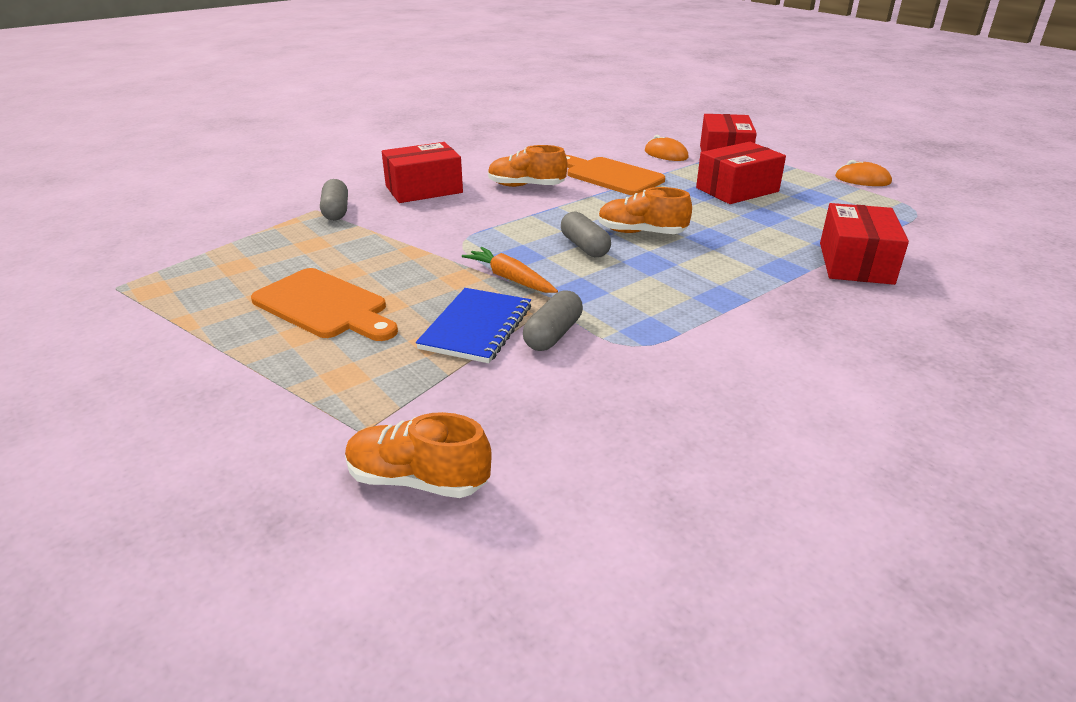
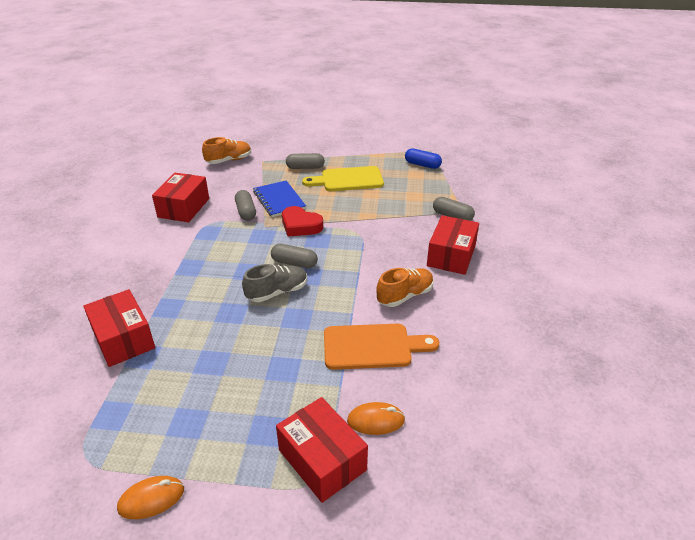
camera: 135 degrees right, 5 degrees up
orange cutting board [251,268,398,341] -> yellow cutting board [302,166,384,191]
orange carrot [462,247,558,293] -> red heart [282,206,323,237]
orange shoe [598,187,692,234] -> grey shoe [242,264,307,302]
red box [696,142,786,204] -> red box moved to [152,173,209,222]
none -> grey capsule [286,153,325,169]
none -> blue capsule [405,148,442,169]

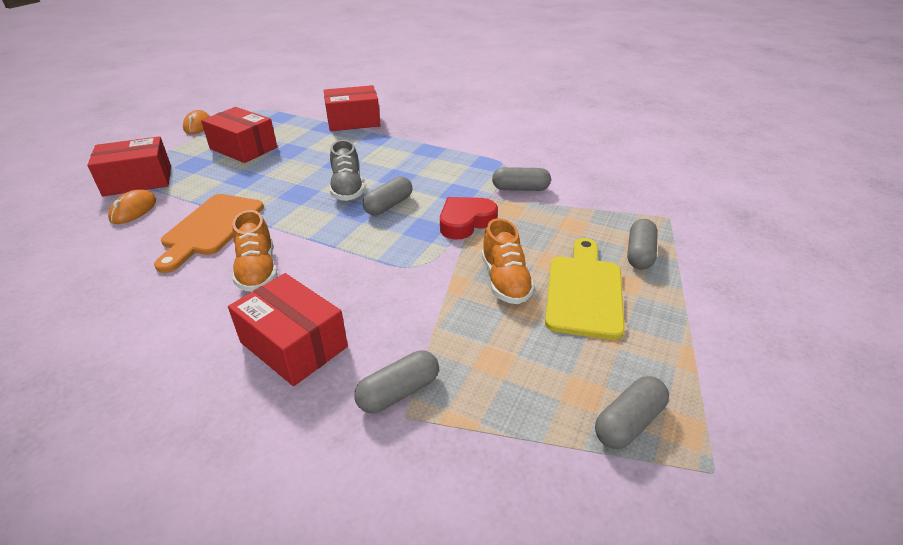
camera: 110 degrees right, 0 degrees up
red box [152,173,209,222] -> red box moved to [201,107,277,163]
orange shoe [202,137,251,164] -> orange shoe moved to [481,218,535,304]
blue notebook [253,180,306,217] -> none
blue capsule [405,148,442,169] -> grey capsule [595,376,669,449]

